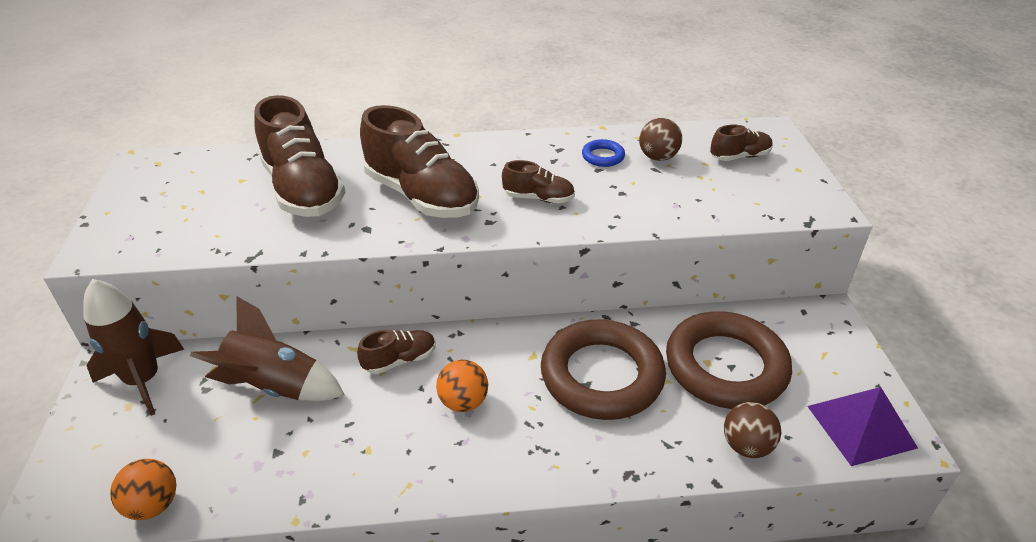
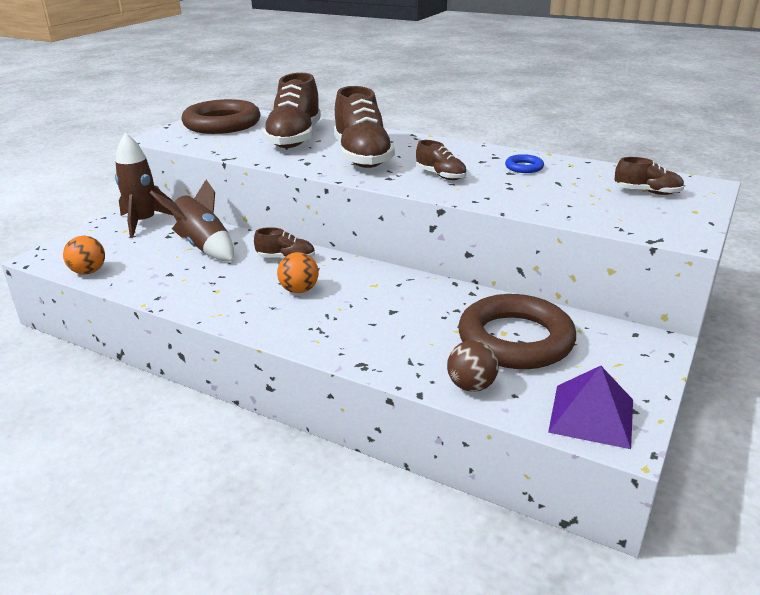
camera: 35 degrees right, 10 degrees down
brown ring [541,319,666,420] -> brown ring moved to [182,99,261,134]
brown ball [639,118,682,161] -> none

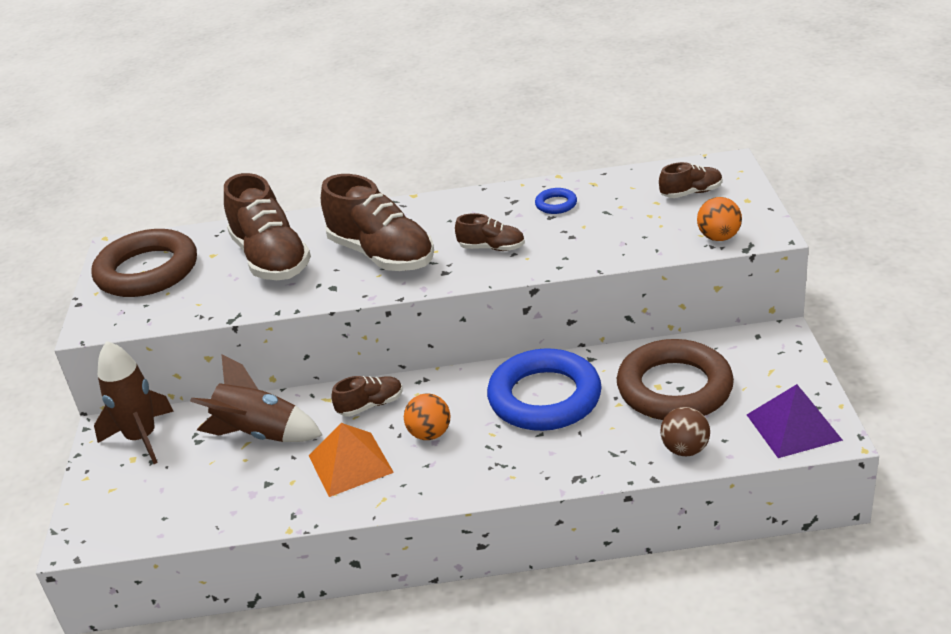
camera: 30 degrees left, 5 degrees up
orange ball [63,236,105,275] -> orange ball moved to [697,197,742,241]
none -> orange pyramid [309,423,394,497]
none -> blue ring [487,348,602,431]

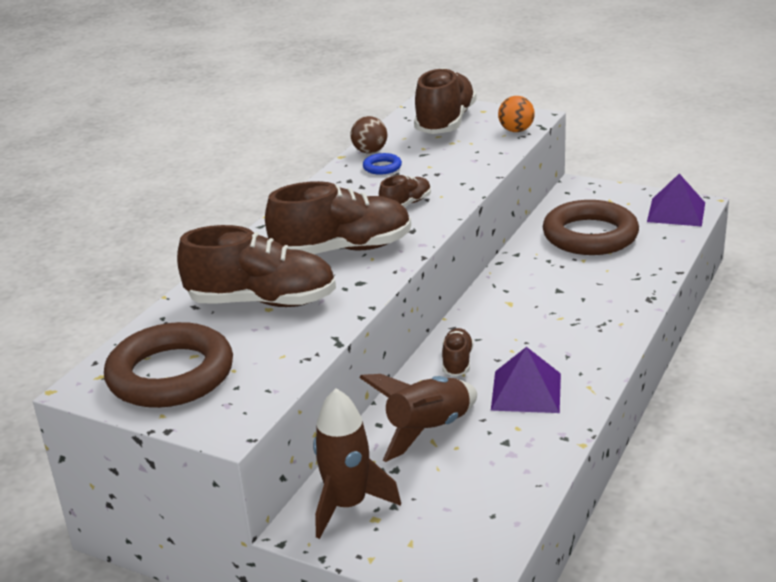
camera: 60 degrees left, 5 degrees down
orange pyramid [309,423,394,497] -> purple pyramid [491,347,561,413]
orange ball [404,393,450,440] -> none
blue ring [487,348,602,431] -> none
brown shoe [659,162,722,198] -> brown shoe [414,68,476,134], size x2.04
brown ball [660,407,710,456] -> brown ball moved to [350,116,387,153]

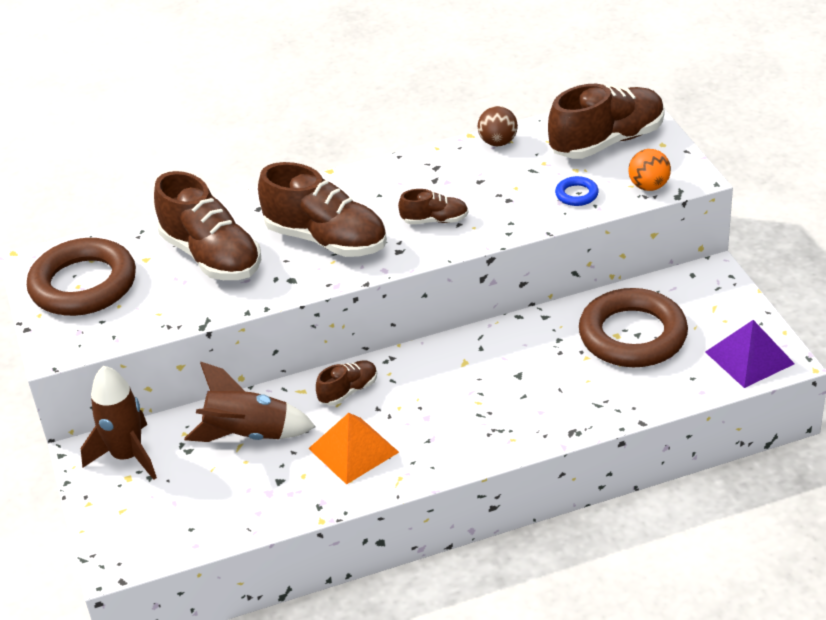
camera: 45 degrees right, 10 degrees up
blue ring [363,153,402,175] -> blue ring moved to [555,176,599,206]
purple pyramid [491,347,561,413] -> orange pyramid [308,413,399,485]

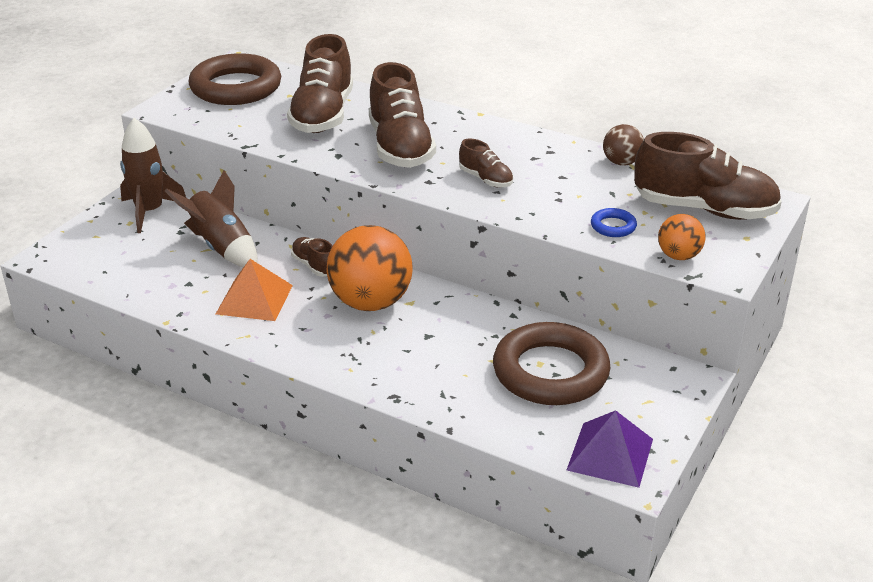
camera: 45 degrees right, 5 degrees down
brown shoe [316,360,377,406] -> brown shoe turned 135 degrees counterclockwise [291,237,333,277]
none -> orange ball [326,225,413,311]

